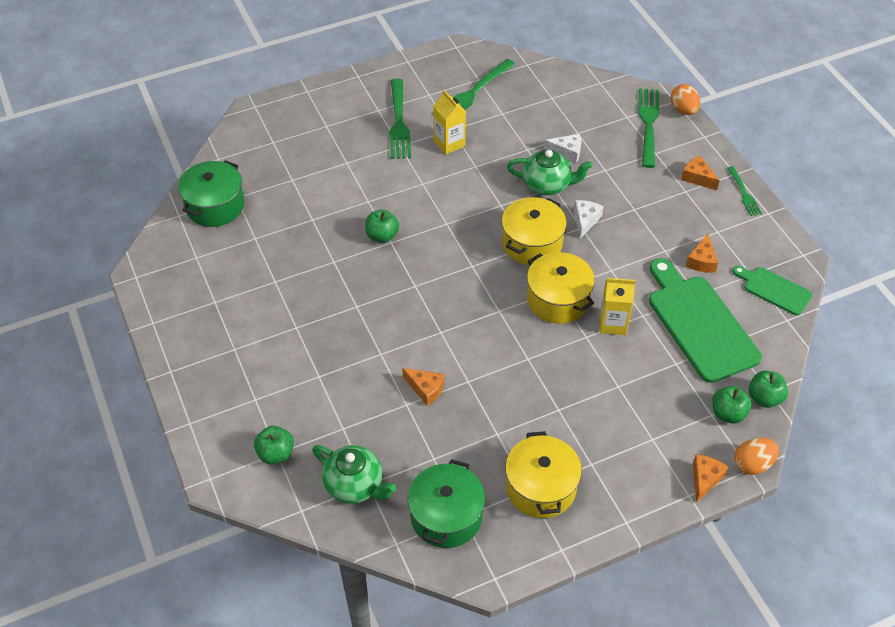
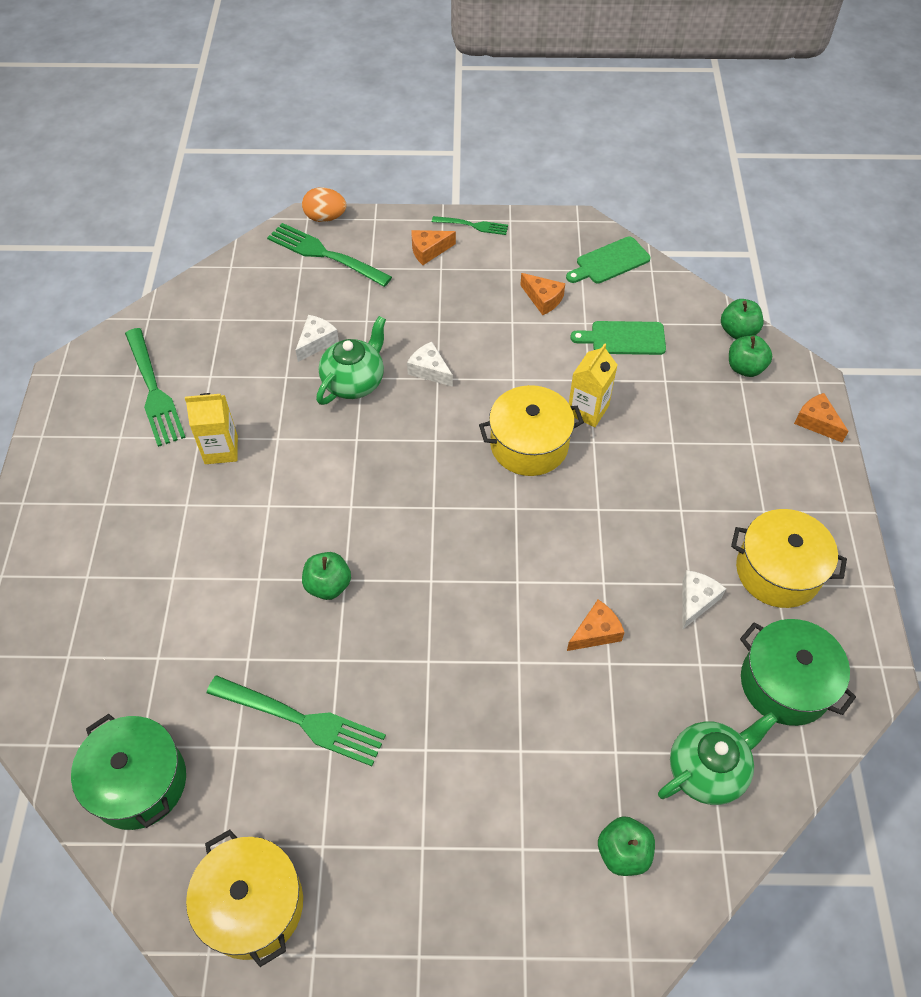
camera: 65 degrees left, 5 degrees up
green fork [389,78,411,159] -> green fork moved to [207,675,386,766]
yellow pot [502,197,567,265] -> yellow pot moved to [186,830,303,967]
green cutting board [649,258,762,383] -> green cutting board [570,321,666,355], size x0.53
orange egg [734,438,779,475] -> none
none -> white cheese [682,570,726,630]

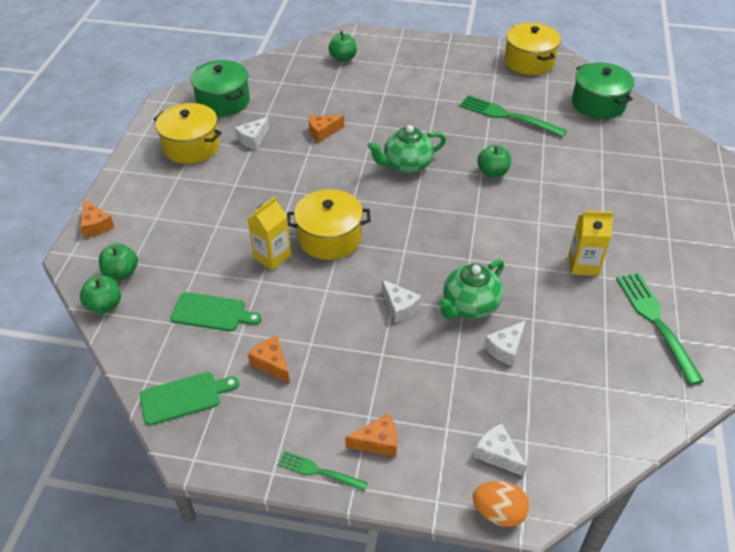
camera: 170 degrees left, 10 degrees down
green fork [267,223,392,287] -> white cheese [474,424,527,476]
green teapot [658,712,777,805] -> green teapot moved to [367,125,446,174]

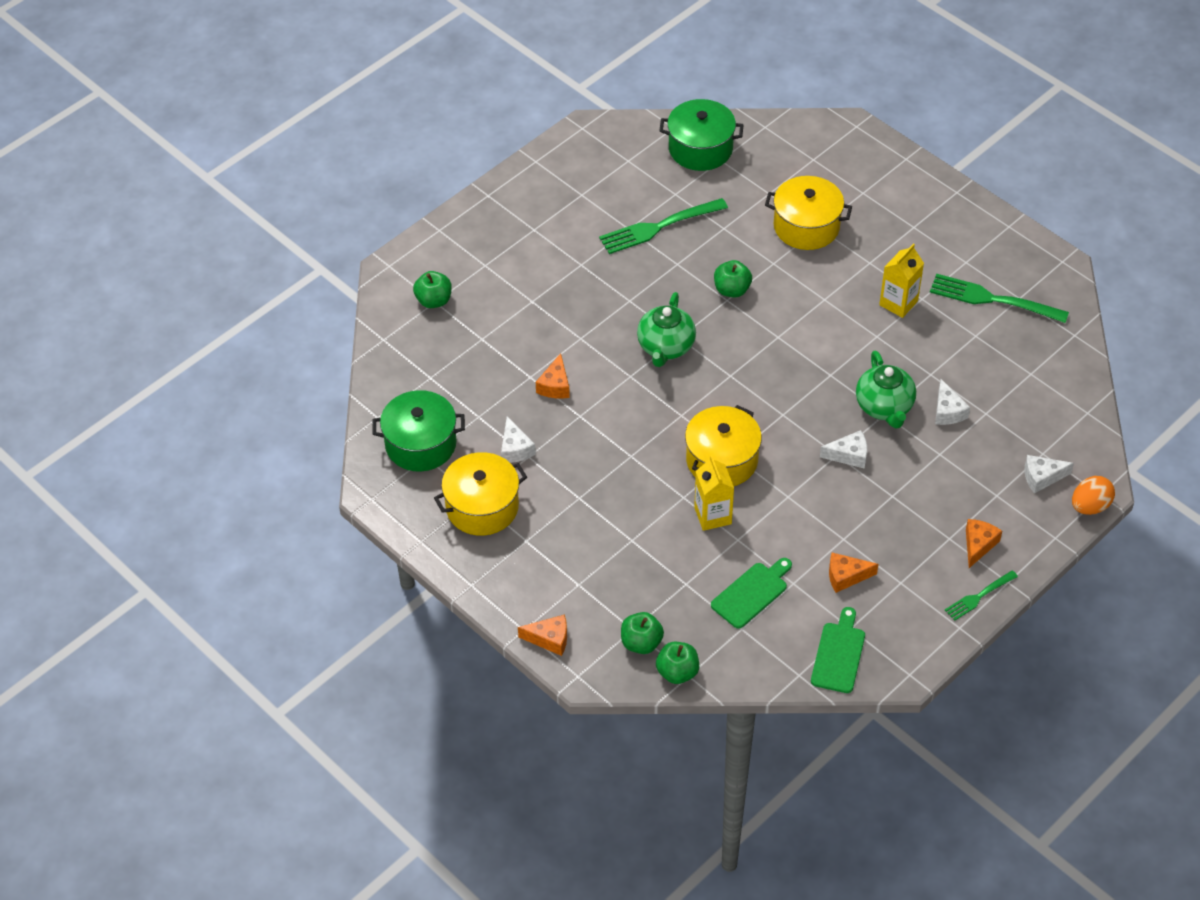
camera: 55 degrees left, 5 degrees up
yellow pot [505,23,561,75] -> yellow pot moved to [765,176,852,250]

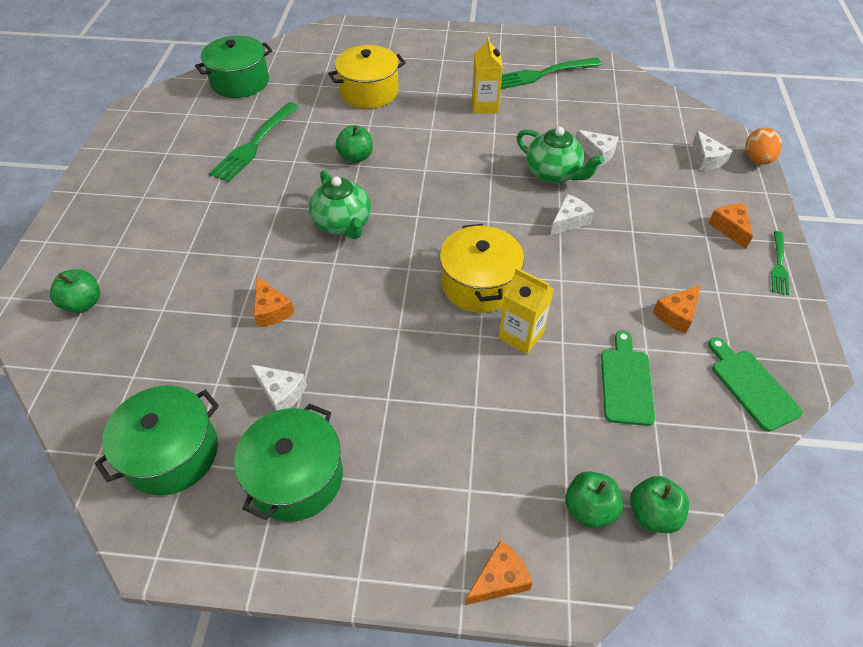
camera: 40 degrees left, 0 degrees up
yellow pot [434,452,527,536] -> green pot [234,403,343,522]
white cheese [1025,455,1074,493] -> white cheese turned 60 degrees counterclockwise [692,131,733,170]

